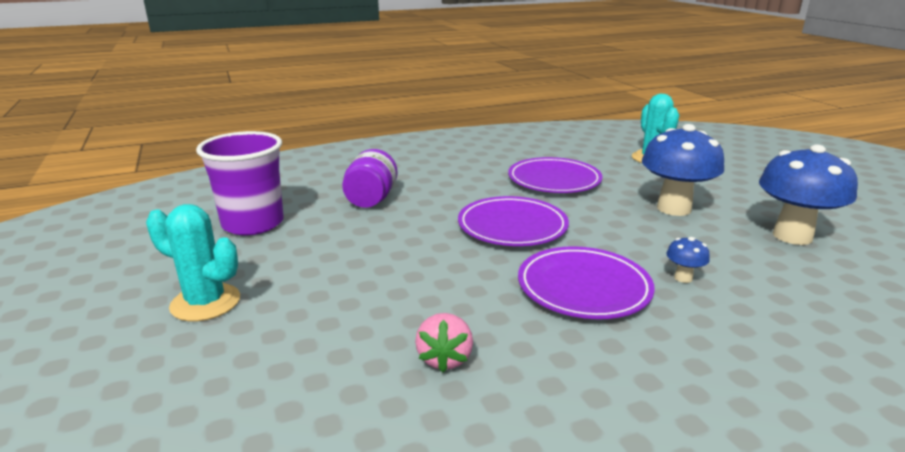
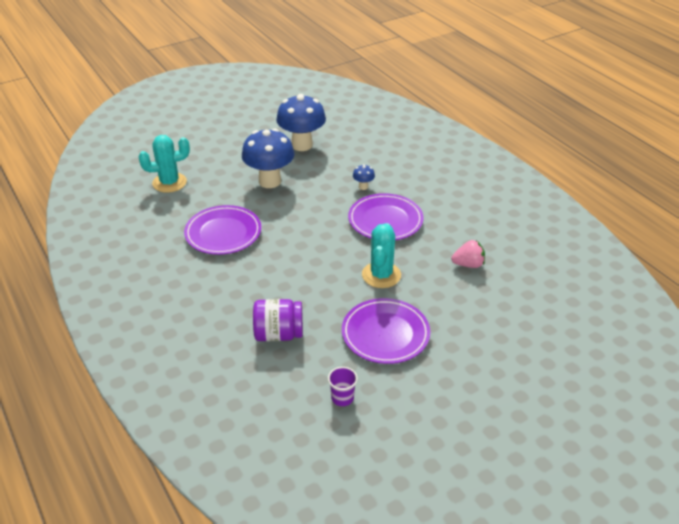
camera: 100 degrees left, 15 degrees up
turquoise cactus [146,204,240,321] -> turquoise cactus moved to [362,223,401,288]
purple cup [196,131,284,235] -> purple cup [328,367,358,406], size x0.43
purple plate [458,196,569,246] -> purple plate moved to [342,298,430,364]

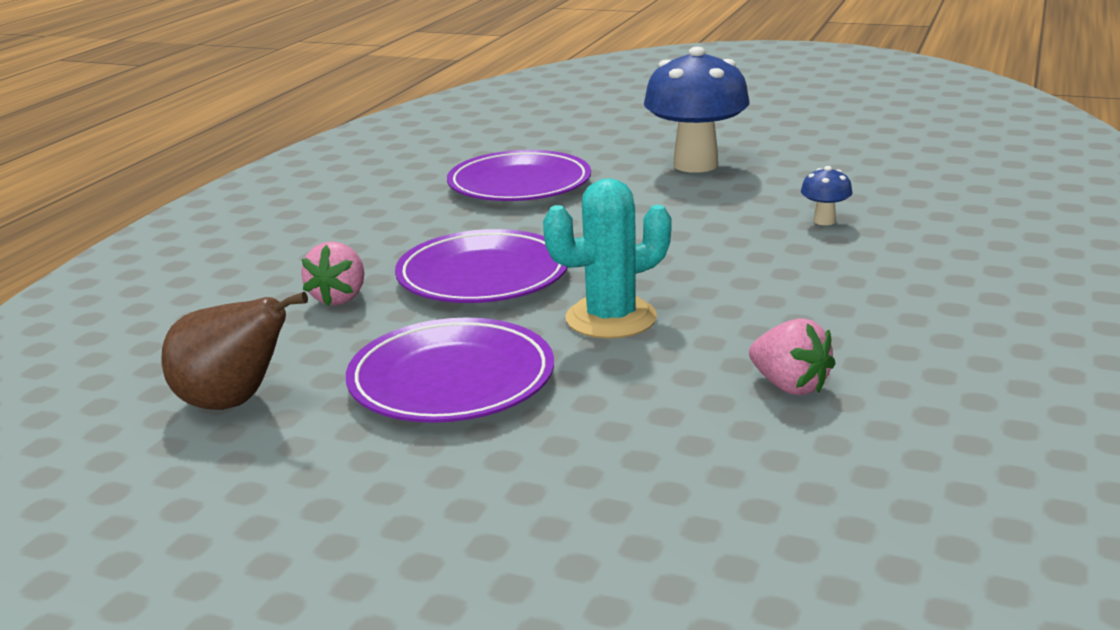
camera: 55 degrees right, 15 degrees down
turquoise cactus [138,135,190,193] -> none
purple jar [253,299,303,341] -> pink strawberry [301,241,365,306]
blue mushroom [276,94,326,151] -> none
purple cup [328,367,358,406] -> brown pear [162,292,308,410]
purple plate [348,193,424,240] -> purple plate moved to [395,229,568,303]

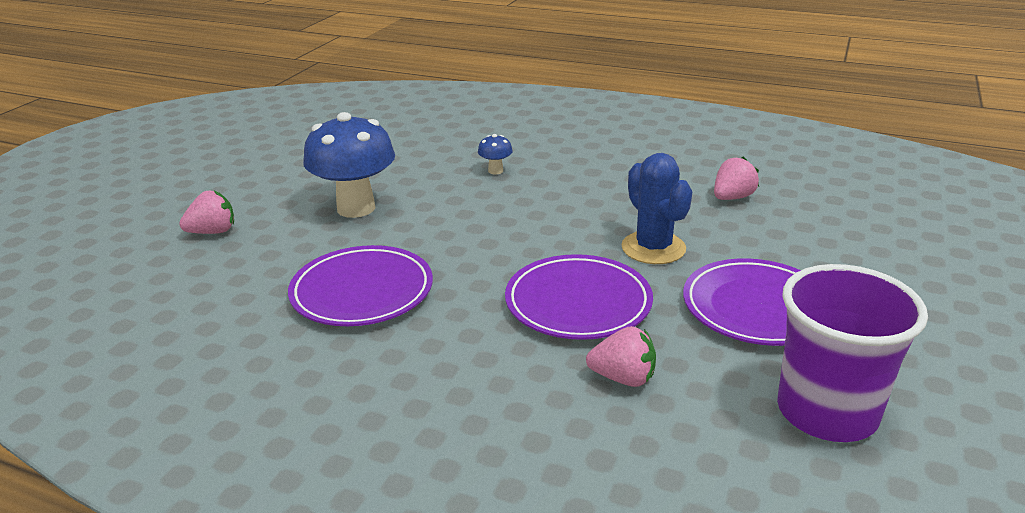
camera: 90 degrees left, 5 degrees up
brown pear [162,292,308,410] -> purple cup [777,264,928,442]
turquoise cactus [543,178,671,339] -> blue cactus [621,153,692,264]
none -> pink strawberry [179,191,234,234]

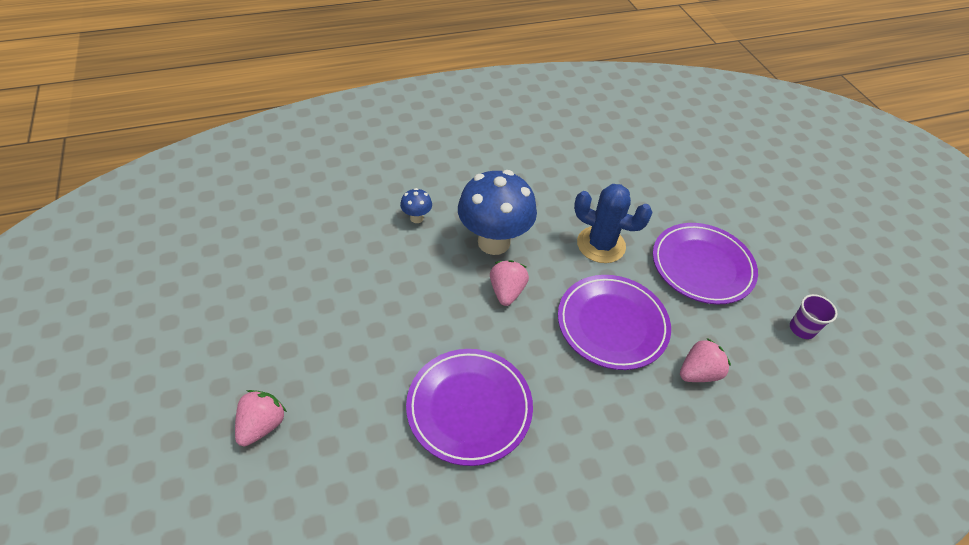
camera: 45 degrees left, 20 degrees up
blue mushroom [303,112,395,218] -> blue mushroom moved to [458,170,537,255]
pink strawberry [714,157,759,200] -> pink strawberry moved to [490,260,529,306]
purple cup [777,264,928,442] -> purple cup [790,294,837,339], size x0.43

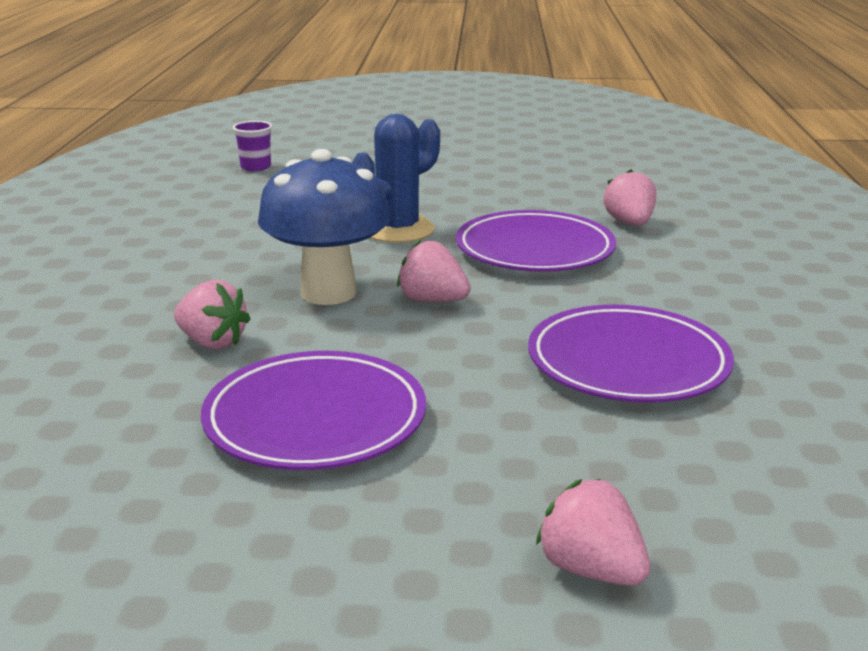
camera: 65 degrees left, 25 degrees down
blue mushroom [400,188,432,223] -> pink strawberry [174,280,250,349]
purple plate [653,223,758,304] -> purple plate moved to [201,351,426,470]
purple cup [790,294,837,339] -> purple cup moved to [233,121,272,171]

